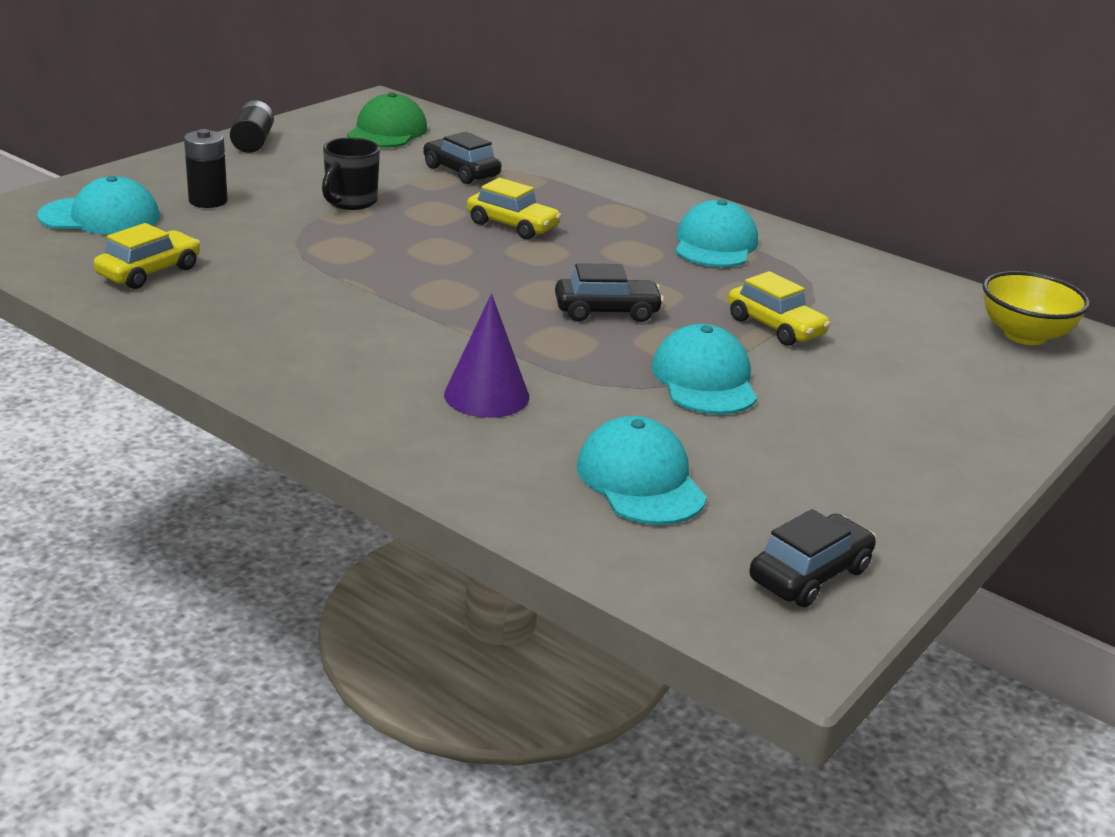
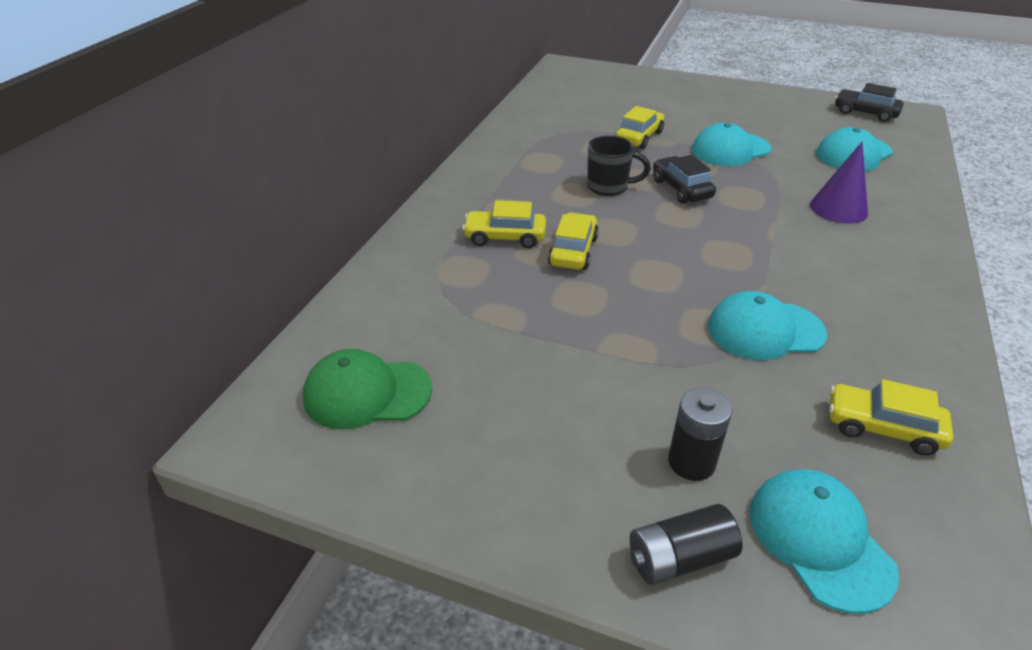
camera: 105 degrees left, 10 degrees up
black battery [230,100,274,153] -> black battery moved to [630,504,743,585]
black mug [322,138,380,210] -> black mug moved to [587,136,651,196]
black car [423,132,501,184] -> none
turquoise cap [675,199,758,267] -> turquoise cap moved to [708,291,827,361]
yellow bowl [983,271,1090,345] -> none
none -> yellow car [462,200,546,248]

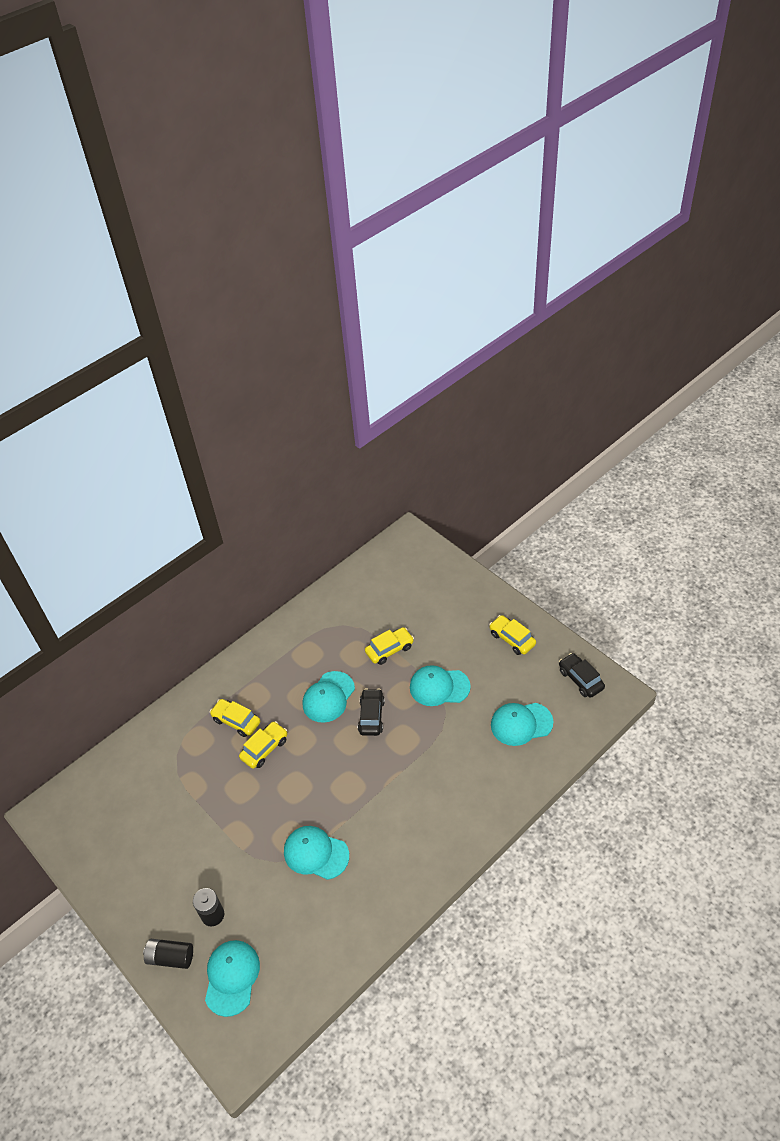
camera: 30 degrees right, 10 degrees up
green cap [303,349,432,430] -> none
black mug [587,136,651,196] -> turquoise cap [303,671,355,723]
purple cone [810,142,868,224] -> none
yellow car [829,379,953,456] -> yellow car moved to [489,615,536,655]

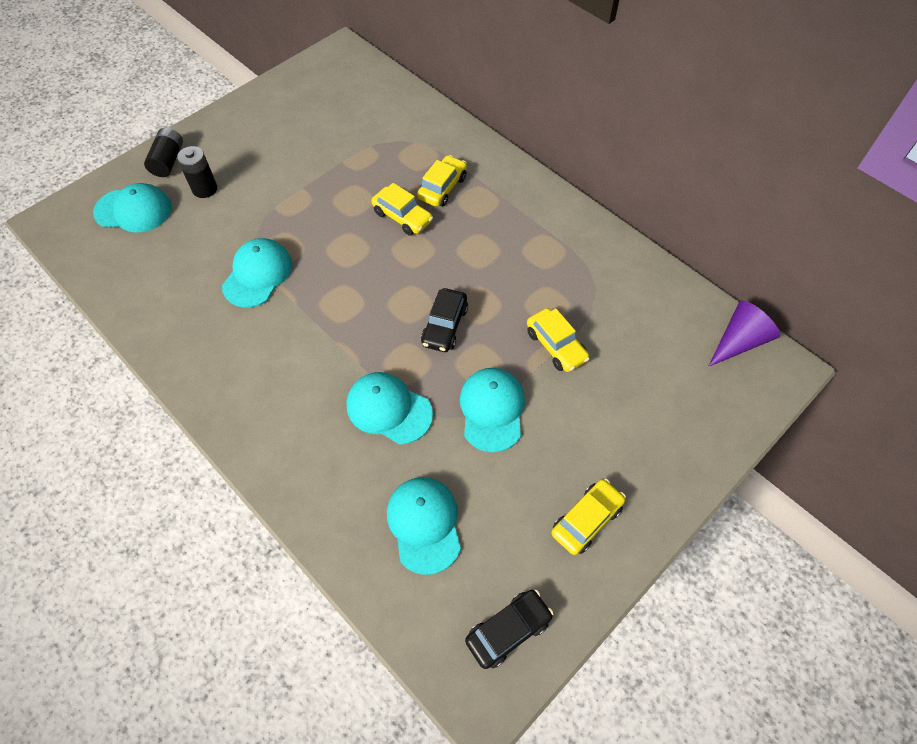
camera: 85 degrees right, 10 degrees up
turquoise cap [303,671,355,723] -> turquoise cap moved to [347,372,433,445]
black car [358,688,385,736] -> black car turned 105 degrees clockwise [421,288,468,352]
none -> purple cone [708,301,780,367]

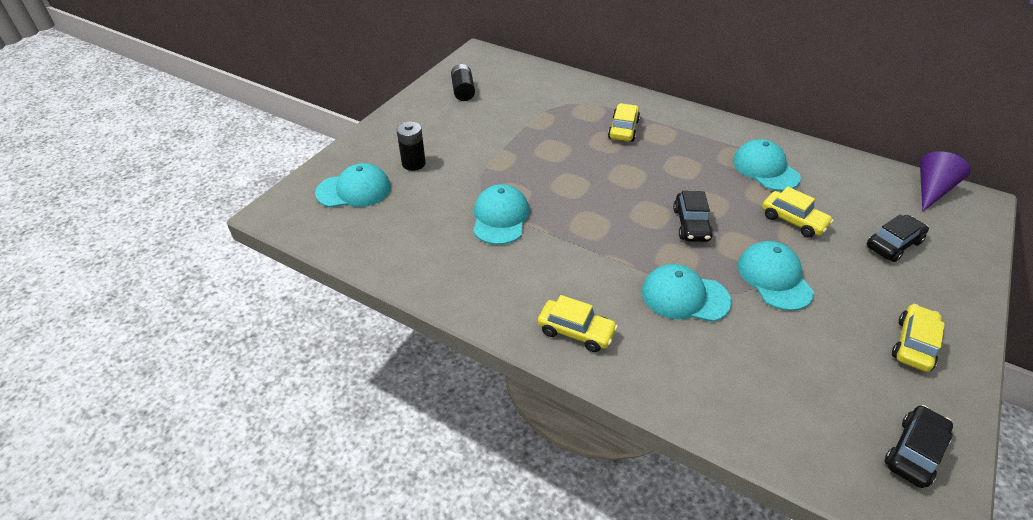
camera: 15 degrees left, 15 degrees down
black battery [144,128,183,177] -> black battery moved to [451,64,475,101]
yellow car [371,183,433,236] -> yellow car moved to [538,295,618,352]
turquoise cap [387,477,461,575] -> turquoise cap moved to [733,139,801,191]
none -> black car [867,214,929,262]

